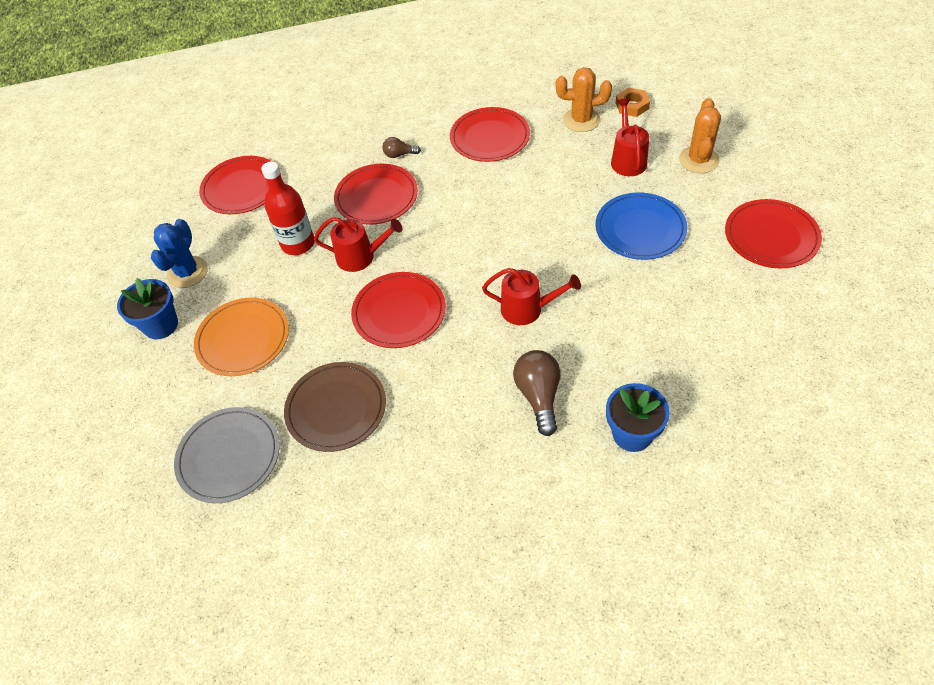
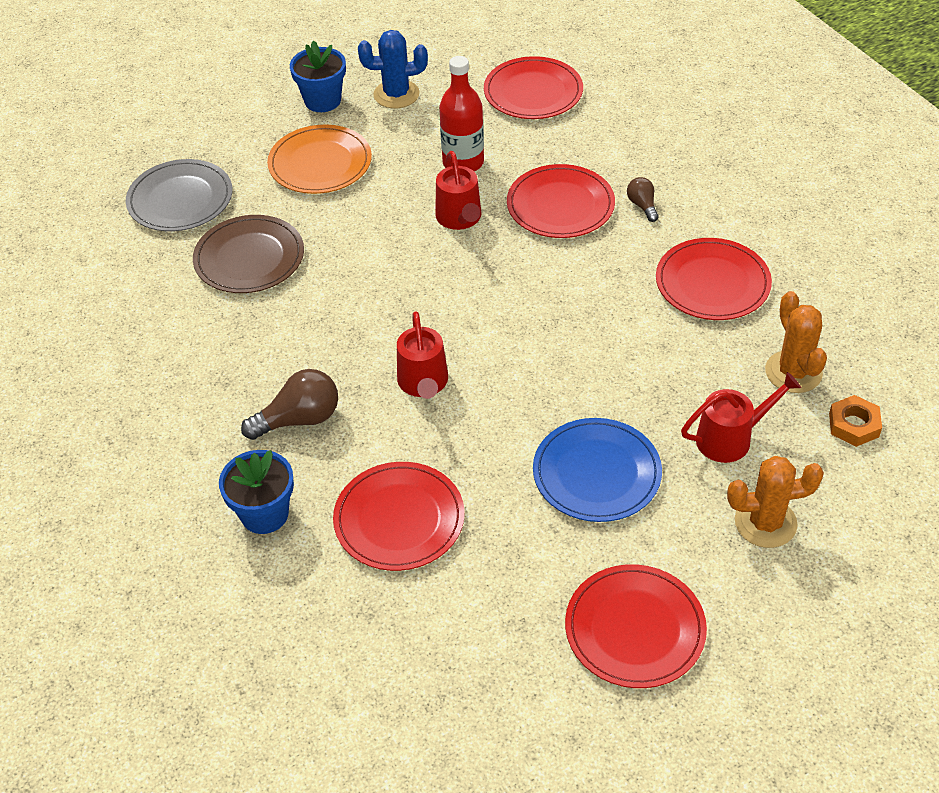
camera: 70 degrees right, 5 degrees down
red plate [351,272,446,348] -> red plate moved to [333,462,465,571]

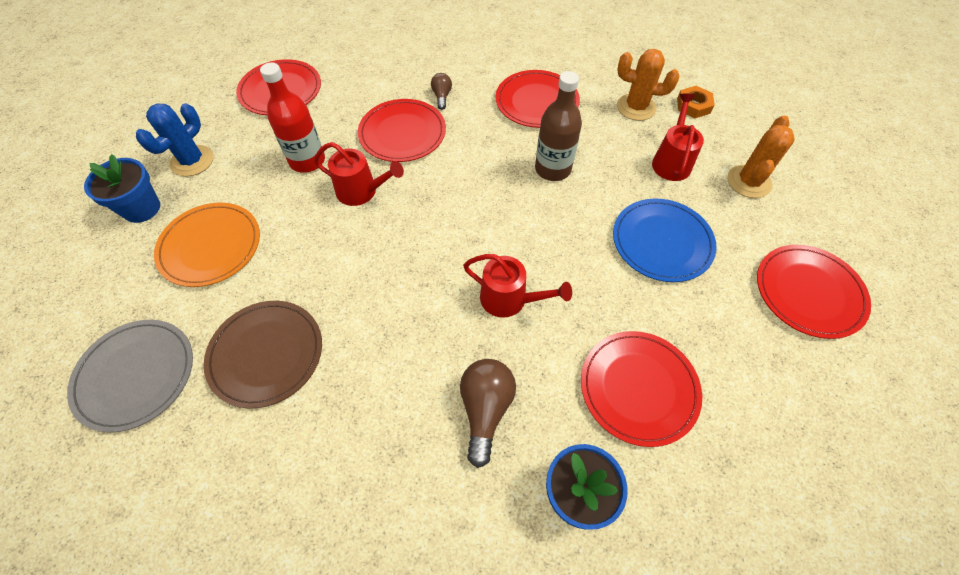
camera: 60 degrees left, 10 degrees up
brown light bulb [627,177,659,222] -> brown light bulb turned 75 degrees clockwise [431,73,452,110]
none -> brown bottle [535,71,582,181]

